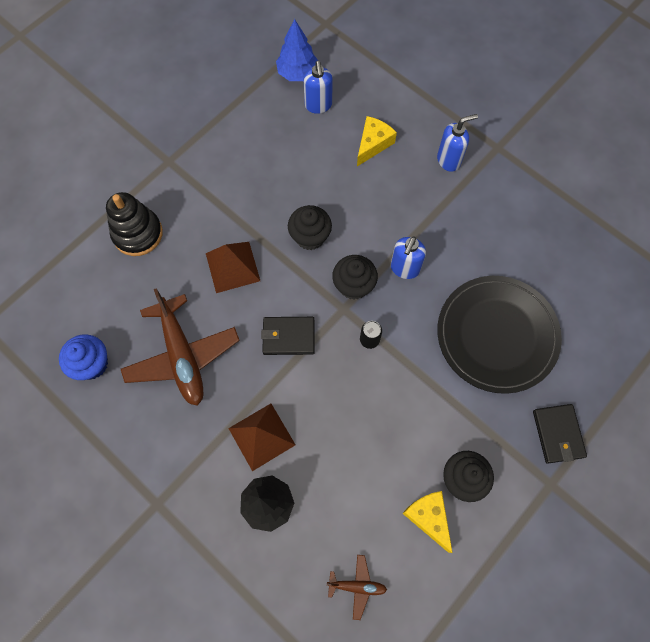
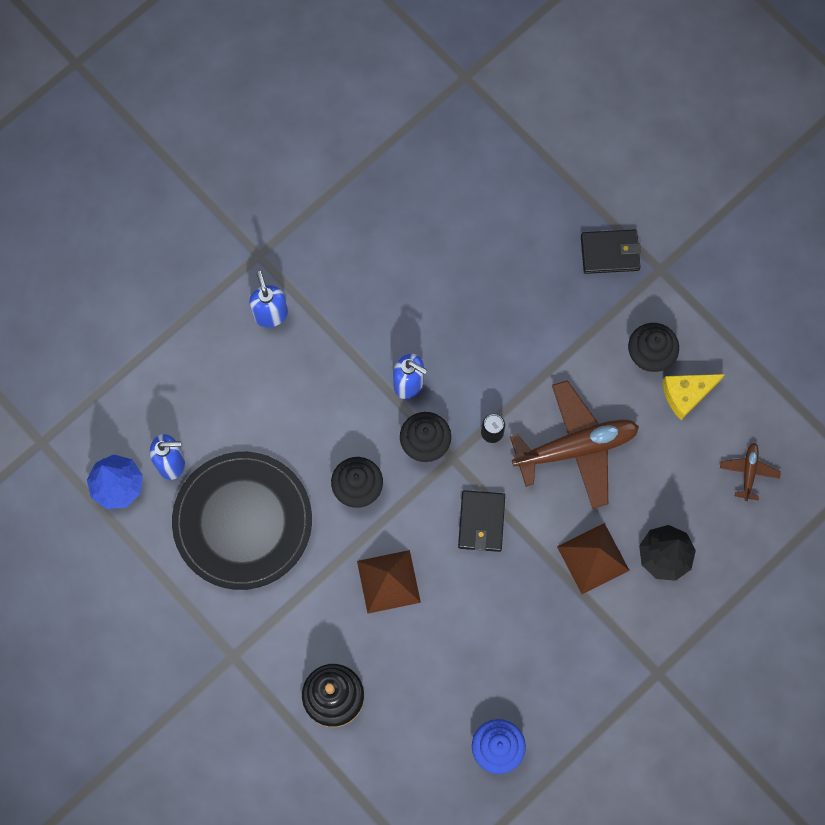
camera: 85 degrees left, 5 degrees up
brown plane [121,288,240,406] -> brown plane moved to [510,380,639,509]
yellow cheese [357,116,397,166] -> none
black plate [437,276,562,394] -> black plate moved to [172,452,312,590]

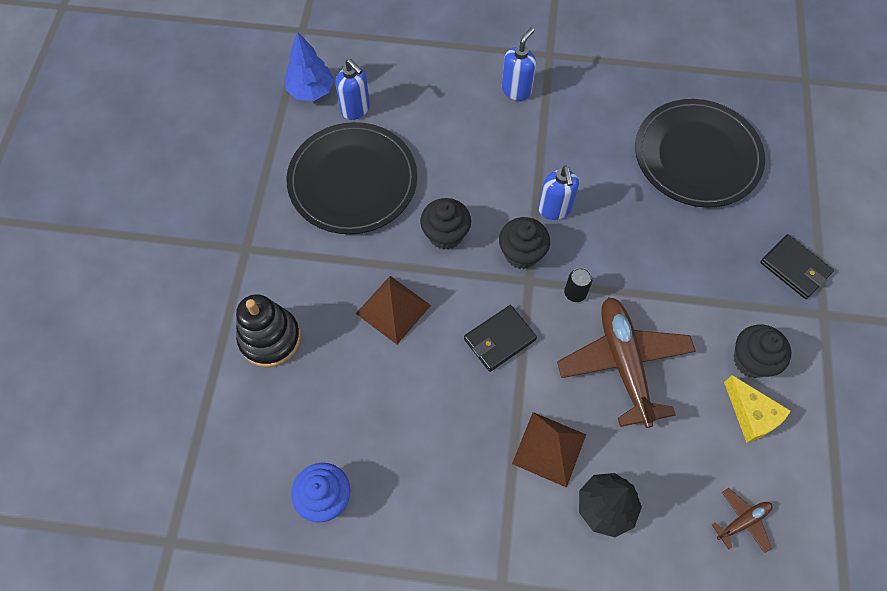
camera: 50 degrees right, 10 degrees down
brown plane [510,380,639,509] -> brown plane turned 135 degrees counterclockwise [557,297,696,428]
yellow cheese [663,374,725,420] -> yellow cheese turned 150 degrees counterclockwise [724,375,791,443]
none -> black plate [635,99,765,208]

